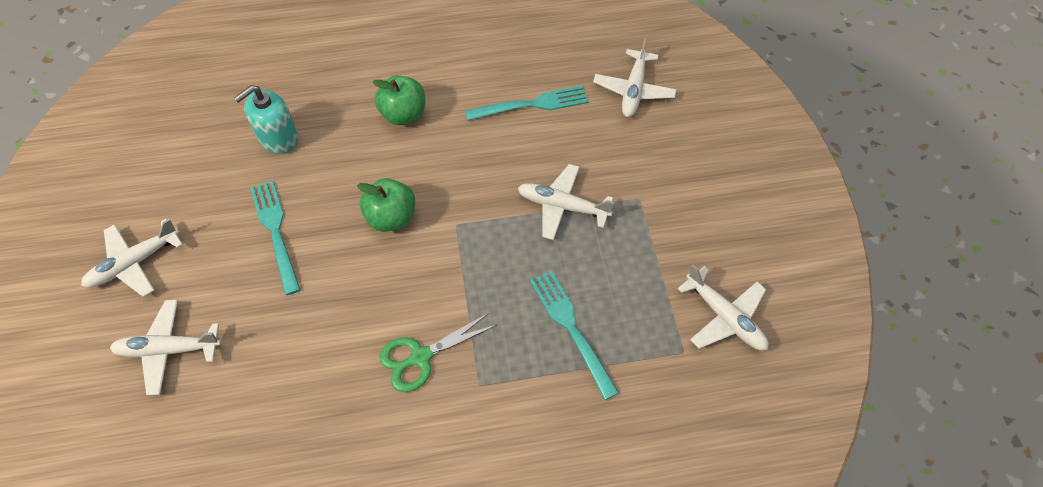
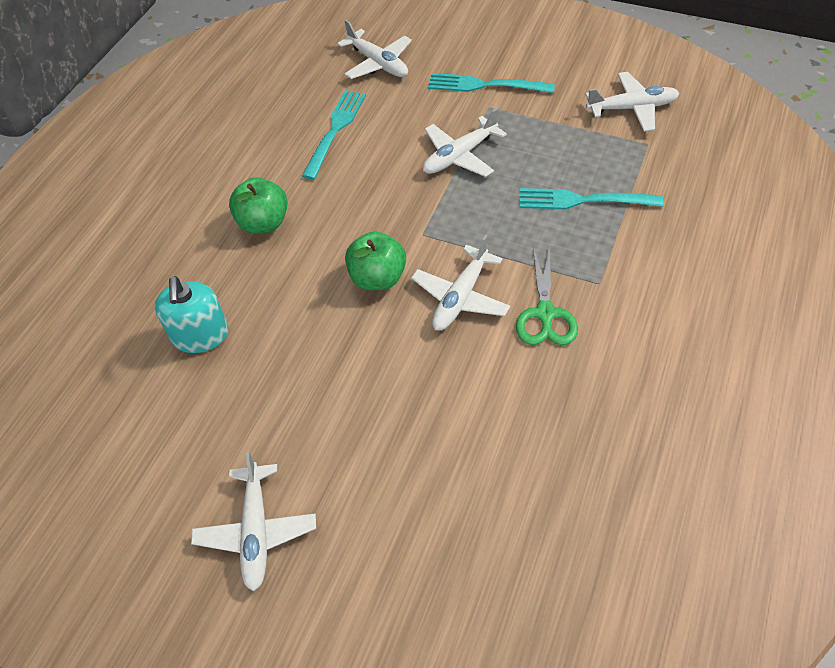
camera: 55 degrees left, 5 degrees down
white plane [110,300,221,395] -> white plane moved to [411,234,510,331]
turquoise fork [250,180,301,295] -> turquoise fork moved to [428,73,555,93]

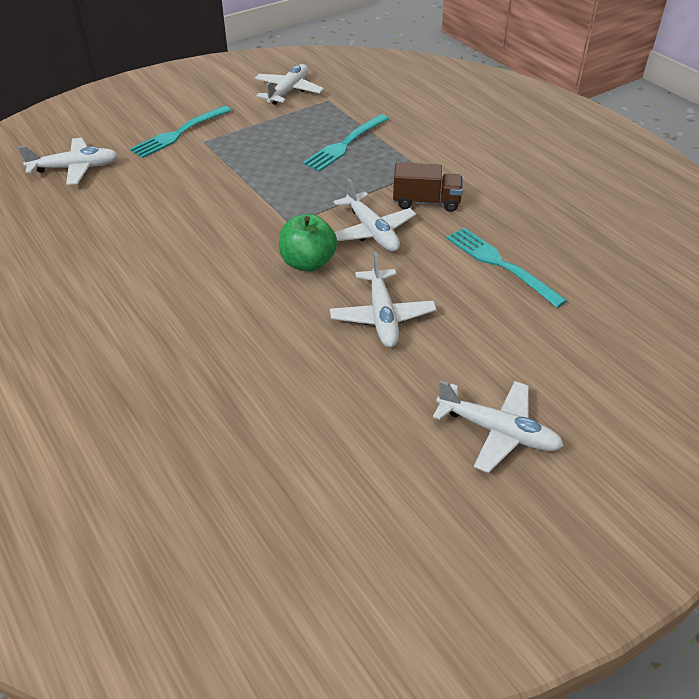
camera: 60 degrees left, 10 degrees down
turquoise soap dispenser [155,276,228,353] -> none
green apple [229,177,288,234] -> none
turquoise fork [302,90,366,180] -> turquoise fork moved to [446,228,568,308]
white plane [423,108,507,177] -> white plane moved to [330,252,437,347]
green scissors [516,245,578,345] -> brown truck [393,162,463,212]

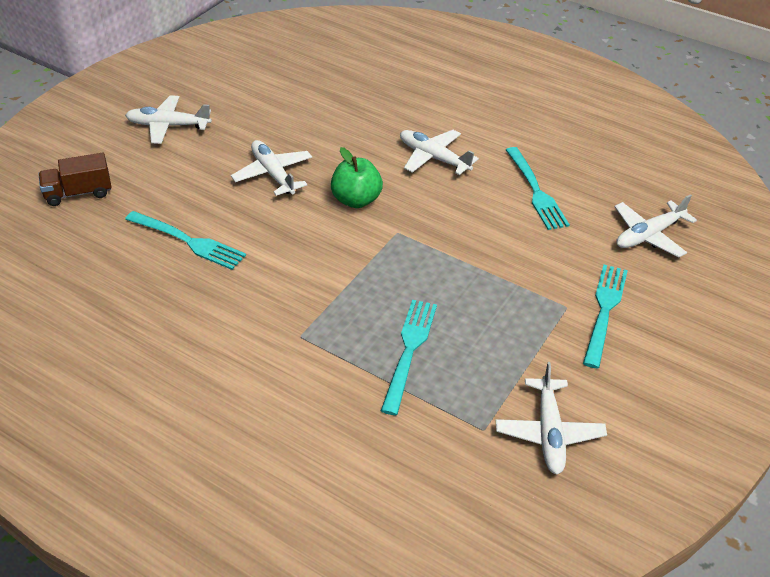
camera: 155 degrees right, 0 degrees up
white plane [334,178,416,252] -> white plane moved to [400,130,479,175]
brown truck [393,162,463,212] -> brown truck moved to [38,153,111,206]
none -> turquoise fork [506,147,570,230]

